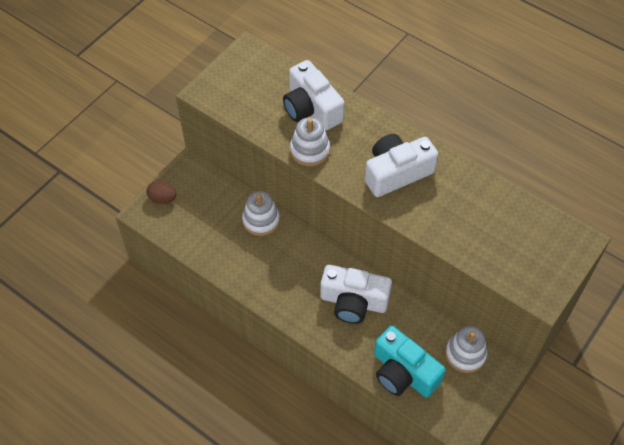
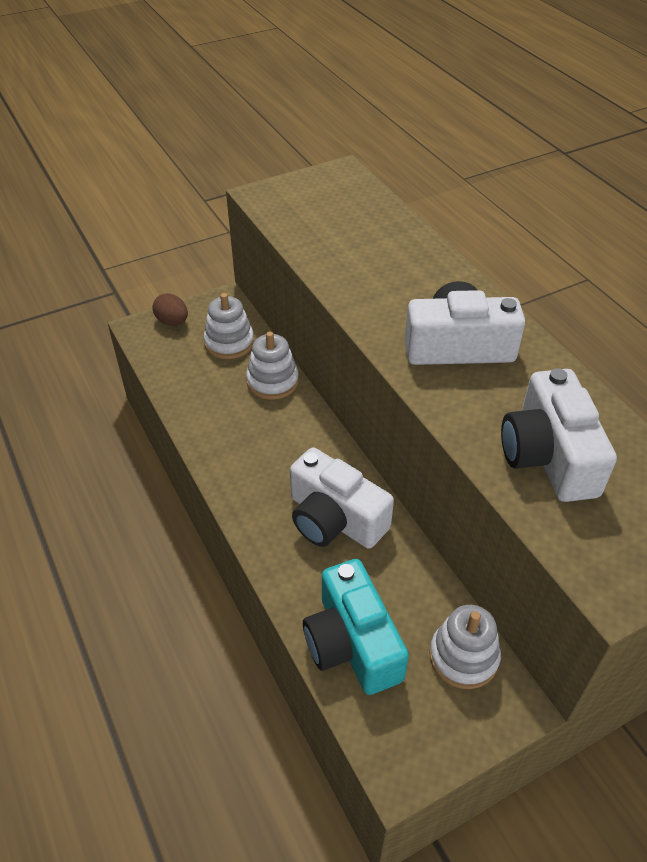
camera: 25 degrees right, 10 degrees down
white camera [283,60,345,131] -> white camera moved to [501,368,617,502]
white stacking toy [290,117,330,166] -> white stacking toy moved to [204,293,254,359]

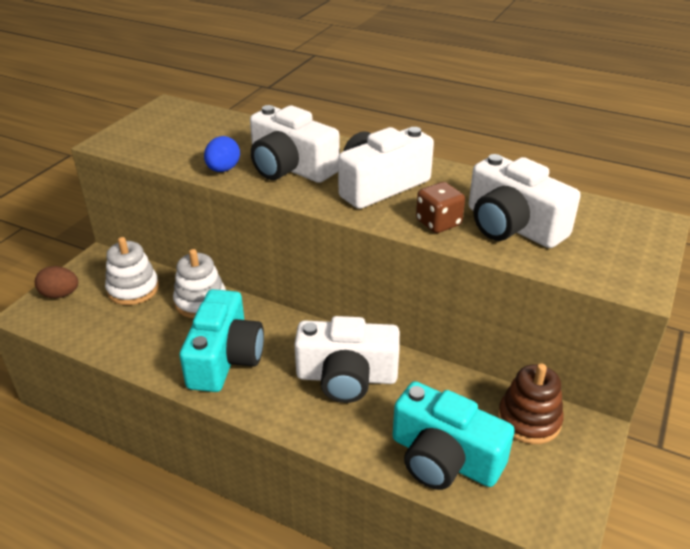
camera: 35 degrees left, 10 degrees down
white stacking toy [429,605,501,689] -> brown stacking toy [498,363,564,444]
none -> turquoise camera [180,289,264,392]
none -> blue egg [204,136,240,172]
none -> white camera [250,105,340,183]
none -> brown dice [416,182,465,233]

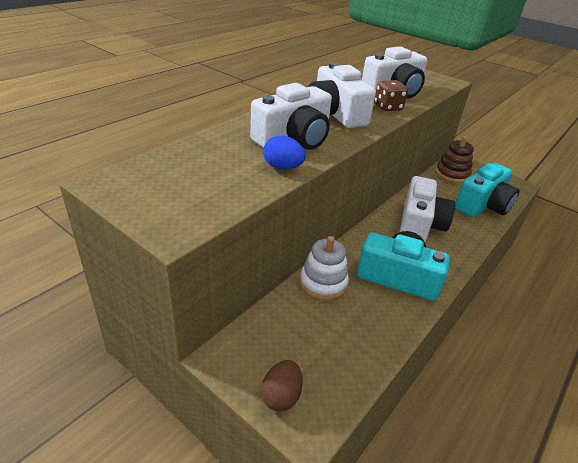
camera: 80 degrees left, 0 degrees up
white stacking toy [105,237,159,305] -> none

